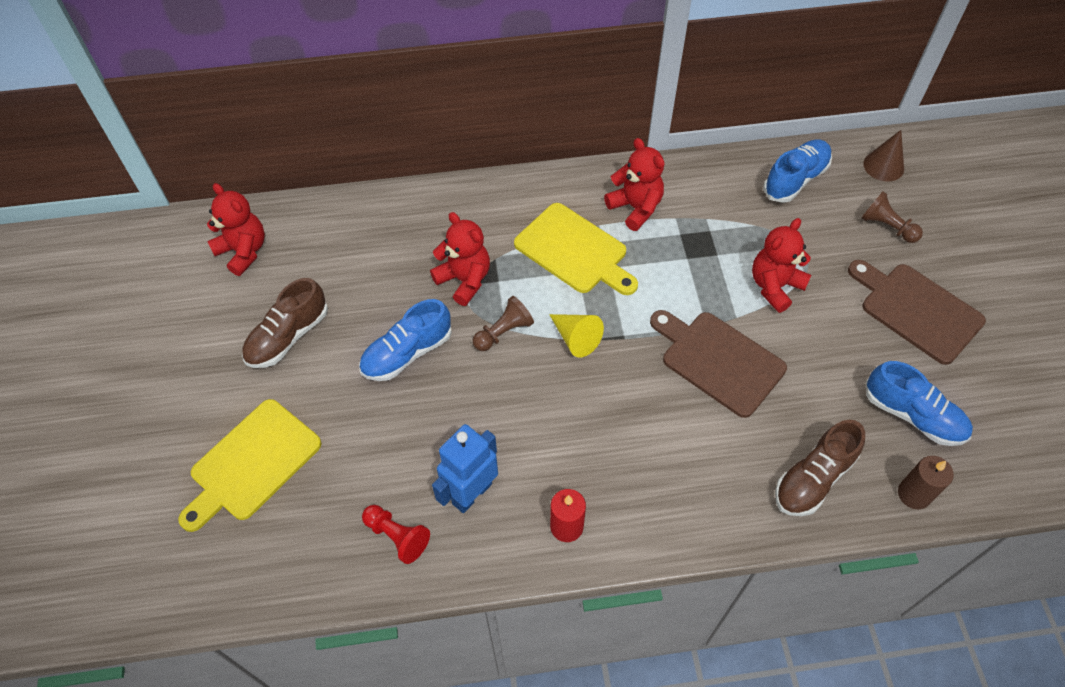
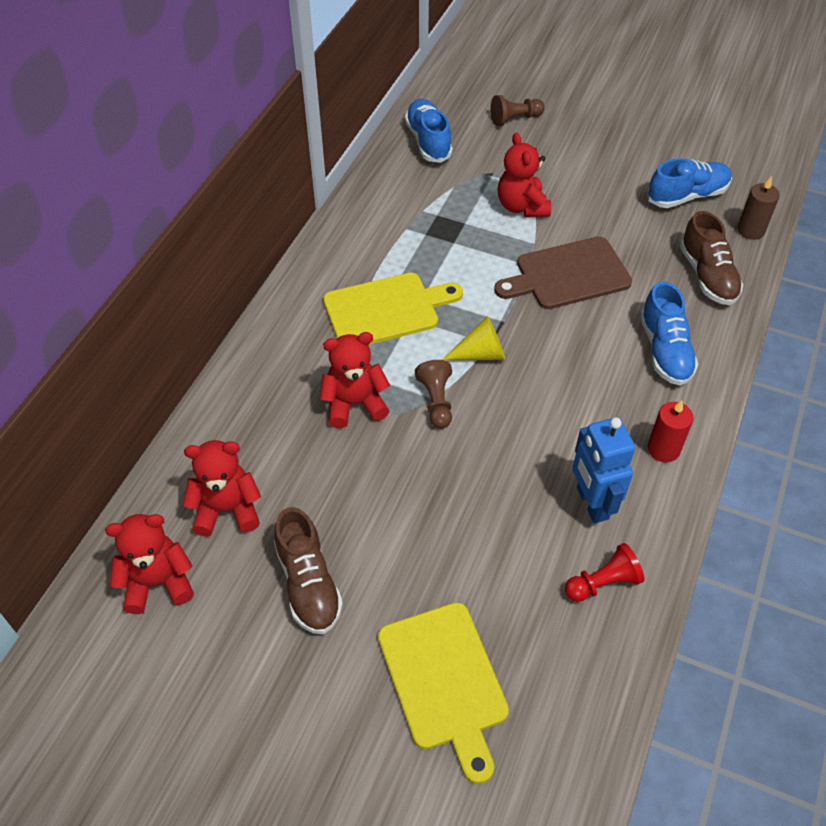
camera: 60 degrees left, 5 degrees down
blue shoe [359,299,452,381] -> blue shoe moved to [640,282,699,385]
red teddy bear [604,138,664,231] -> red teddy bear moved to [183,440,261,537]
brown cutting board [848,260,986,365] -> none
brown cone [863,130,904,182] -> none

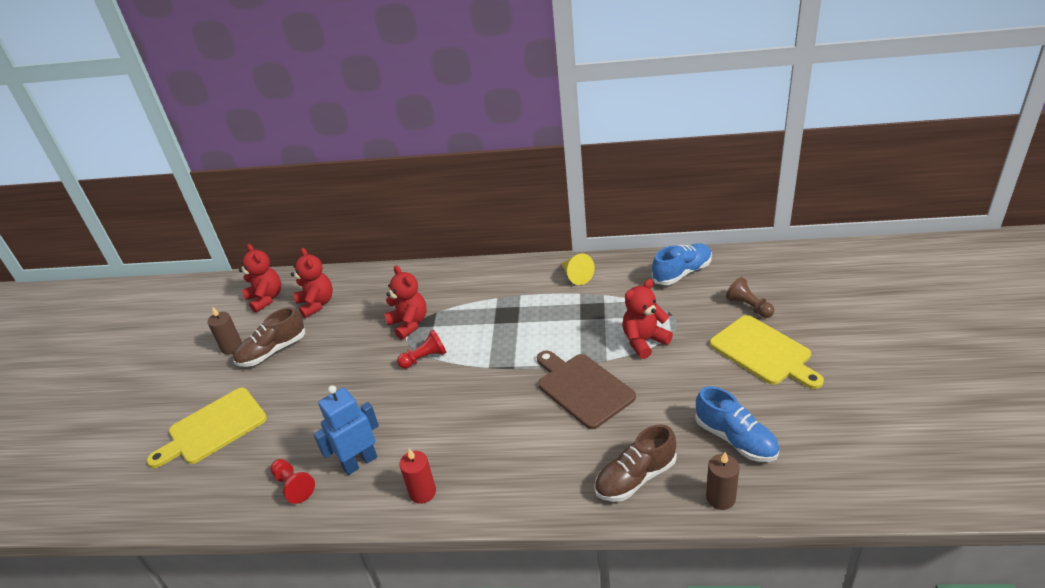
camera: 75 degrees right, 15 degrees down
yellow cutting board [323,273,463,345] -> yellow cutting board moved to [710,315,824,389]
brown pawn [415,360,452,429] -> red pawn [397,330,447,369]
yellow cone [442,316,505,360] -> yellow cone moved to [561,254,595,285]
blue shoe [640,282,699,385] -> none
none -> brown candle [208,306,242,355]

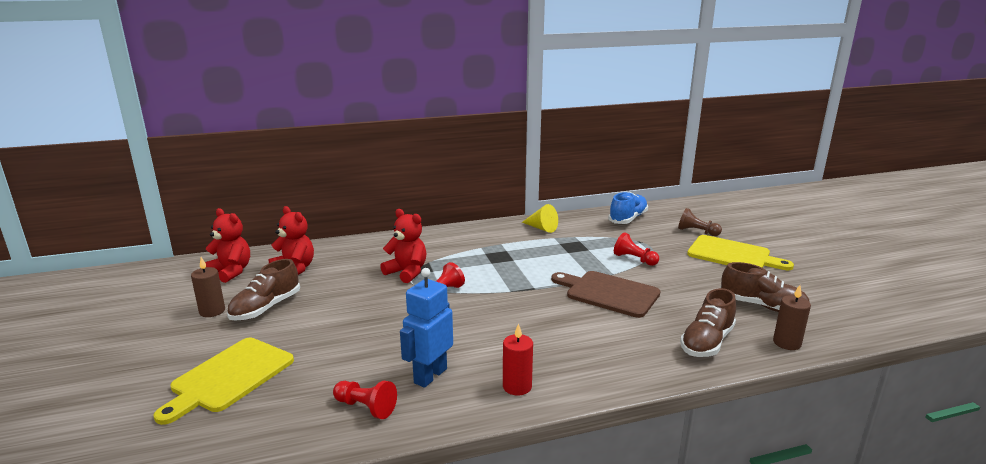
camera: 25 degrees left, 15 degrees down
red teddy bear [622,279,673,359] -> red pawn [614,232,659,266]
blue shoe [695,386,779,462] -> brown shoe [720,262,809,312]

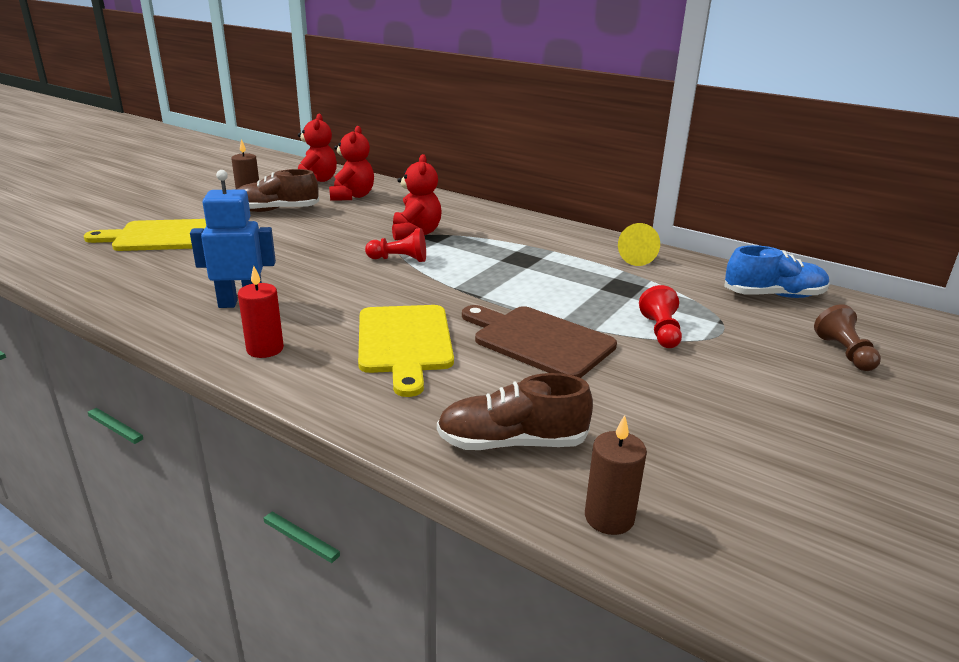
camera: 50 degrees right, 5 degrees up
red pawn [333,381,397,419] -> none
brown cutting board [551,271,660,318] -> brown cutting board turned 45 degrees counterclockwise [462,305,617,378]
yellow cutting board [687,235,794,270] -> yellow cutting board moved to [358,305,454,397]
brown shoe [720,262,809,312] -> none

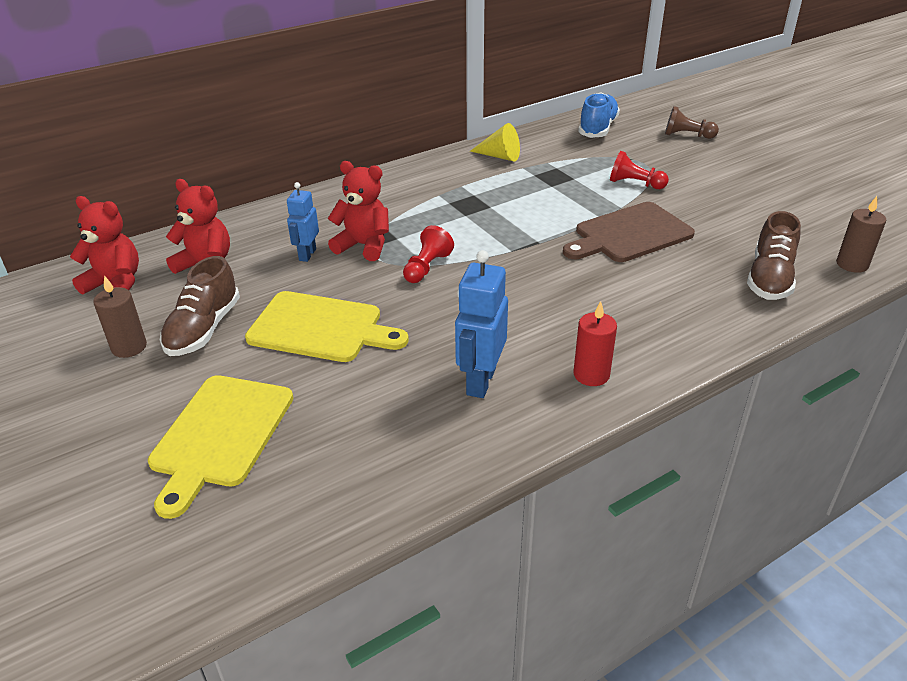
camera: 65 degrees left, 10 degrees up
yellow cutting board [358,305,454,397] -> yellow cutting board moved to [245,291,409,362]
none -> blue robot [287,182,319,262]

